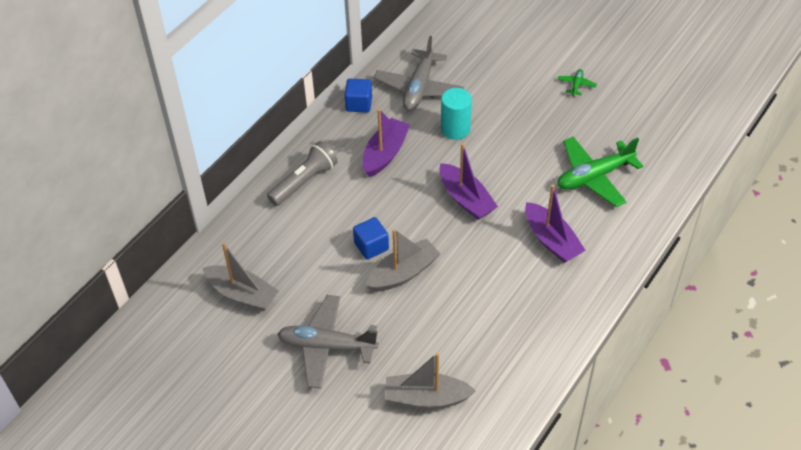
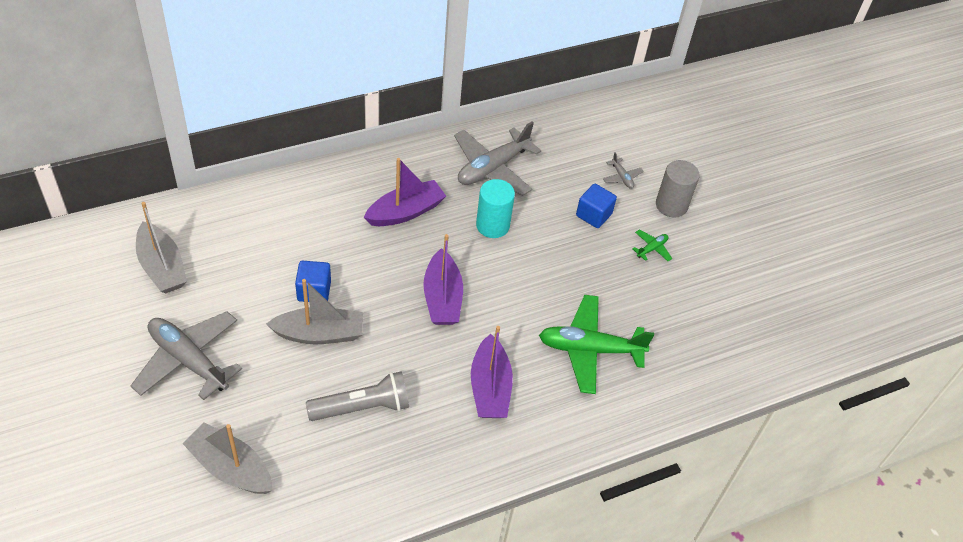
camera: 25 degrees right, 0 degrees up
grey flashlight [267,141,338,206] -> grey flashlight moved to [306,371,409,421]
blue cube [345,79,372,112] -> blue cube moved to [576,184,617,228]
none -> grey plane [603,152,644,189]
none -> grey cylinder [656,160,700,218]

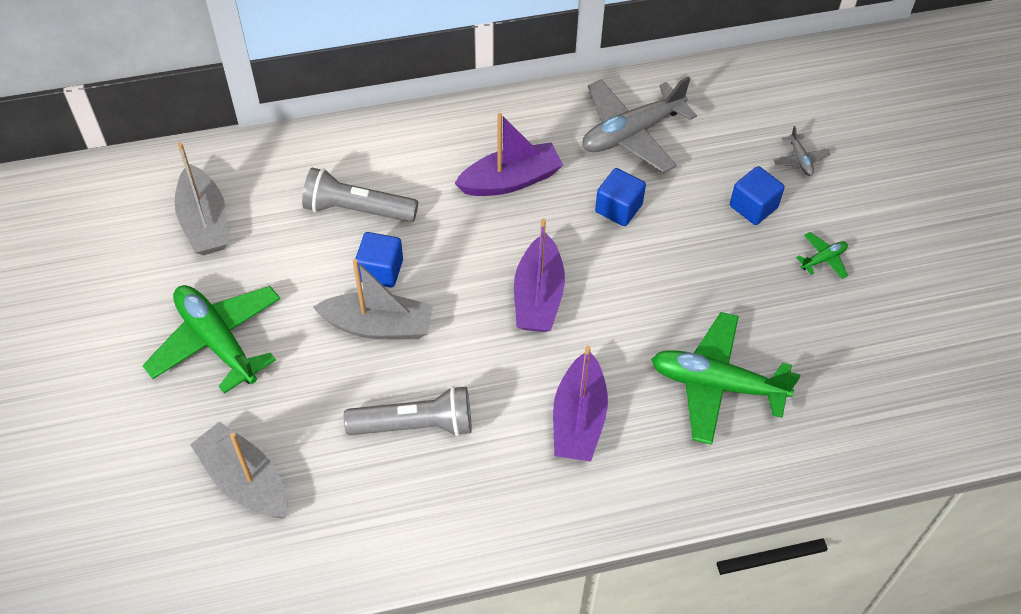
camera: 15 degrees right, 5 degrees up
grey plane [131,311,242,400] -> green plane [142,285,280,394]
turquoise cylinder [476,179,515,238] -> blue cube [595,168,646,226]
grey cylinder [656,160,700,218] -> none
none -> grey flashlight [302,168,418,222]

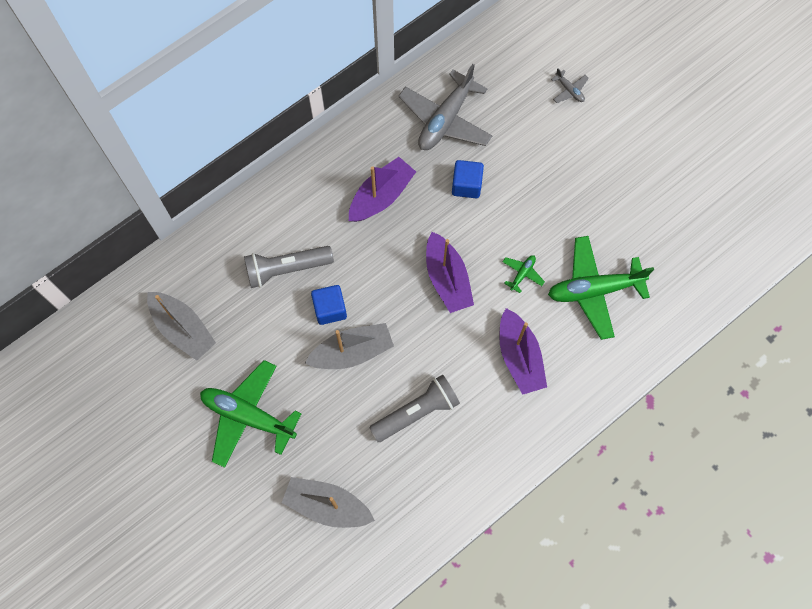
camera: 25 degrees left, 15 degrees up
blue cube [730,166,785,225] -> none
green plane [796,232,848,279] -> green plane moved to [503,255,545,293]

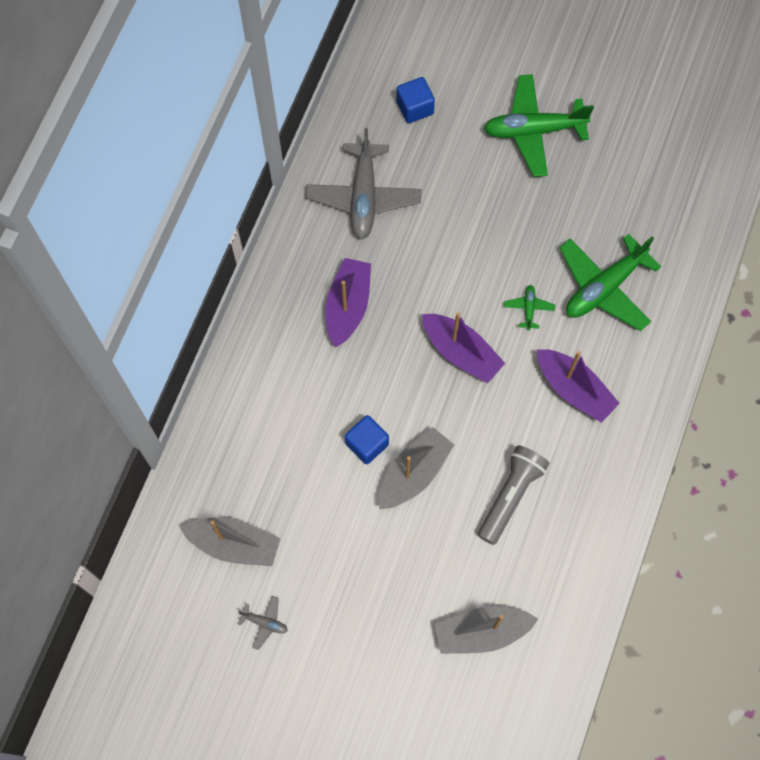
camera: 30 degrees left, 0 degrees up
green plane [200,360,301,468] -> green plane moved to [484,74,594,177]
grey flashlight [244,246,334,288] -> none
blue cube [452,160,484,198] -> blue cube moved to [396,77,435,123]
grey plane [551,68,589,103] -> grey plane moved to [238,596,288,650]

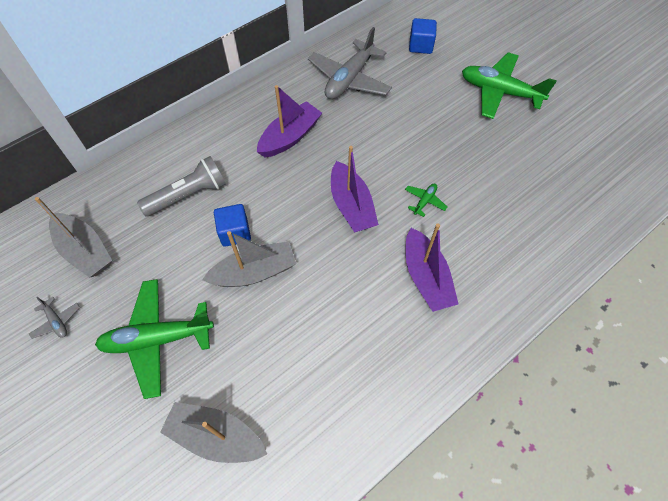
camera: 30 degrees right, 10 degrees down
grey flashlight [478,445,550,545] -> grey flashlight moved to [137,156,226,217]
green plane [559,234,661,331] -> green plane moved to [95,279,214,399]

